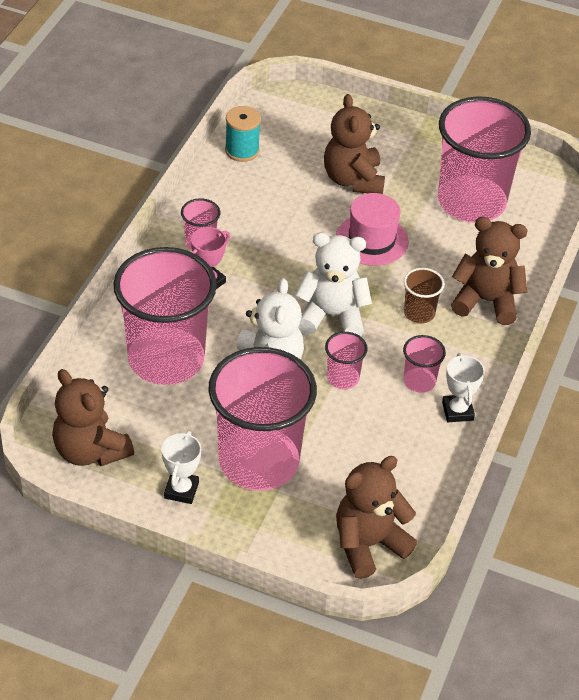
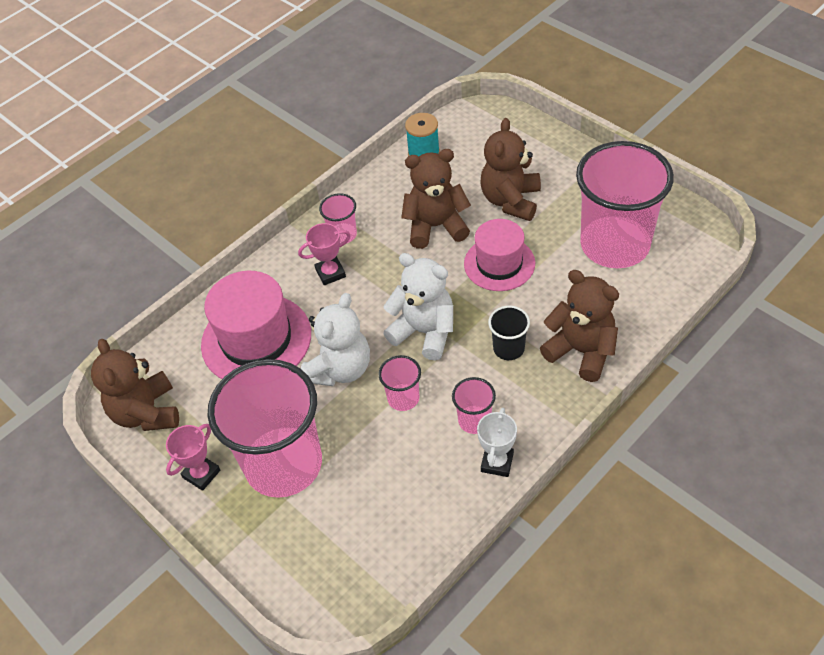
camera: 30 degrees right, 5 degrees up
pink cup [113,247,217,385] -> pink hat [201,271,311,379]
white trophy [161,431,201,504] -> pink trophy [166,424,220,491]
brown teddy bear [336,456,417,579] -> brown teddy bear moved to [401,149,471,249]
brown cup [404,268,444,324] -> black cup [488,306,530,360]

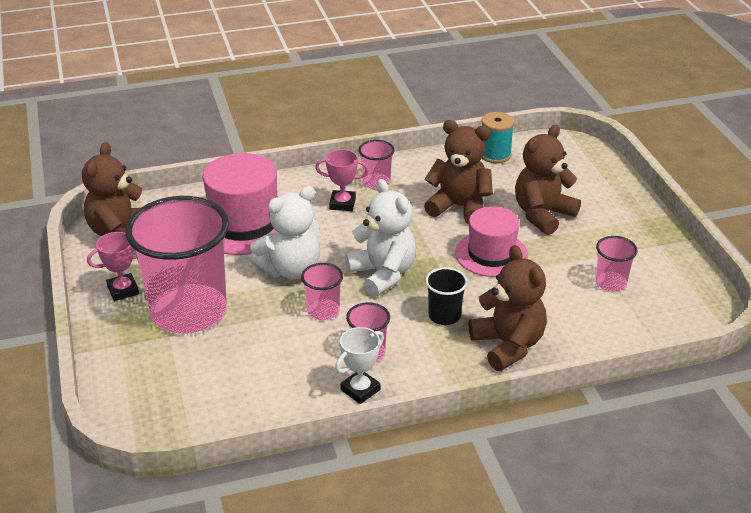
camera: 25 degrees right, 15 degrees down
pink cup [576,141,674,268] -> pink cup [596,236,638,291], size x0.42

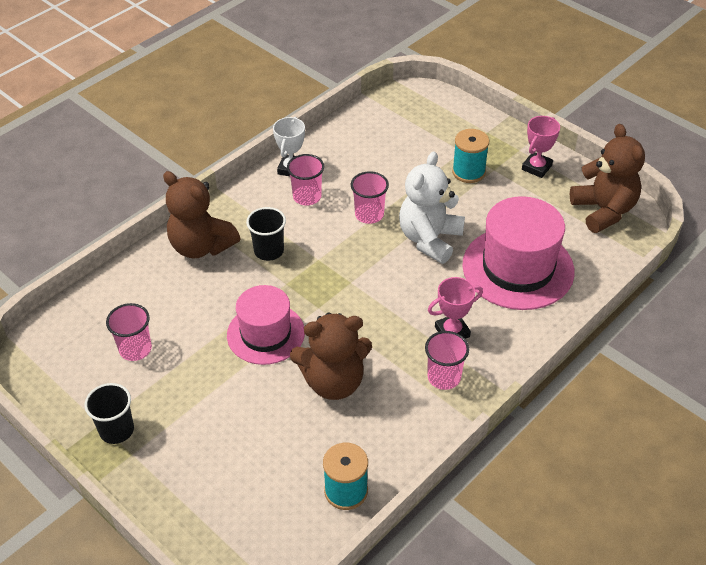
camera: 150 degrees right, 10 degrees up
pink cup [125,196,229,334] -> turquoise spool [452,129,489,183]
white teddy bear [345,179,416,297] -> none
brown teddy bear [515,124,581,235] -> none
none -> black cup [84,383,134,444]

